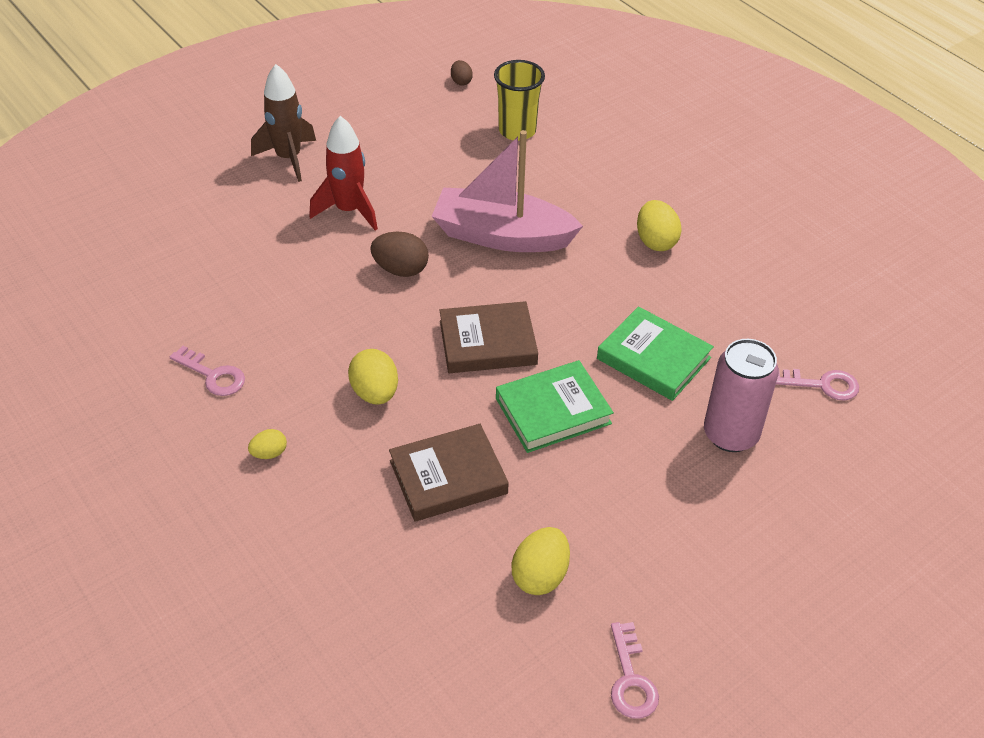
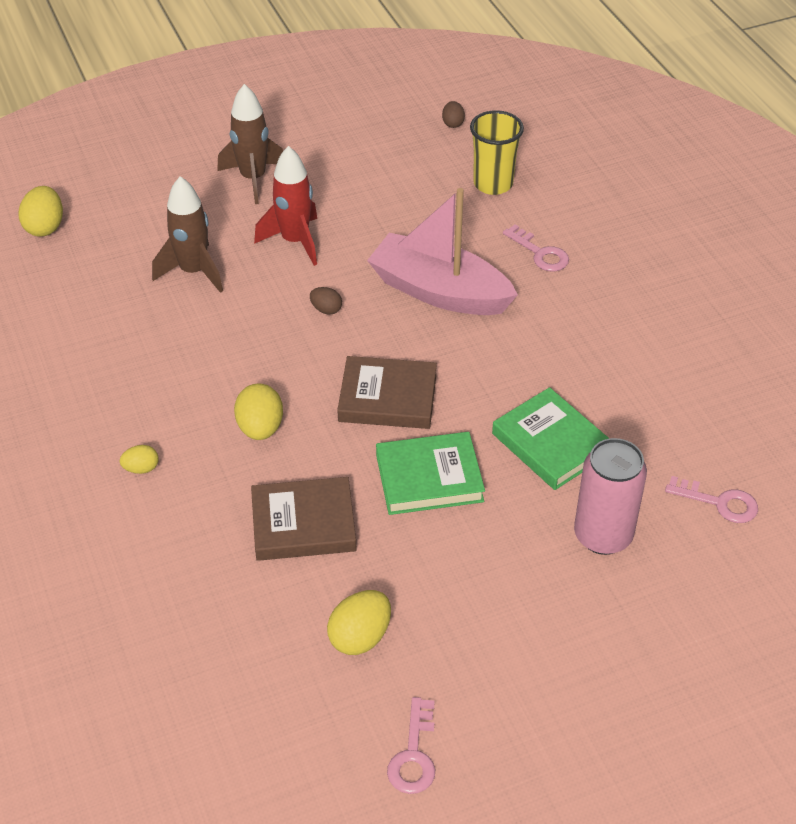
camera: 15 degrees right, 0 degrees up
pink key [170,346,245,396] -> pink key moved to [503,224,569,272]
brown egg [370,232,429,277] -> brown egg [310,287,342,314], size x0.58
yellow egg [637,200,682,251] -> yellow egg moved to [18,186,63,237]
none -> brown rocket [152,176,223,293]

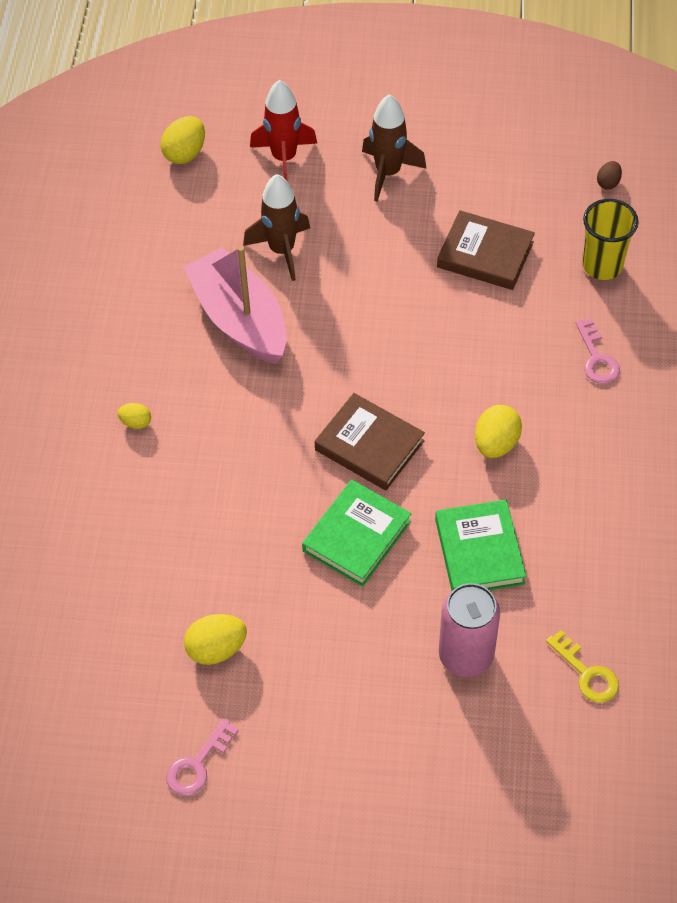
camera: 30 degrees right, 10 degrees up
yellow egg [234,383,283,440] -> yellow egg moved to [475,405,522,458]
brown book [251,477,357,561] -> brown book moved to [437,210,535,290]
red rocket [254,146,317,266] -> red rocket moved to [250,80,317,182]
brown egg [310,287,342,314] -> none
pink boat [367,188,518,315] -> pink boat moved to [183,246,287,364]
green book [376,432,485,515] -> green book turned 75 degrees counterclockwise [302,480,412,587]
pink key [665,476,758,523] -> yellow key [546,630,619,703]

